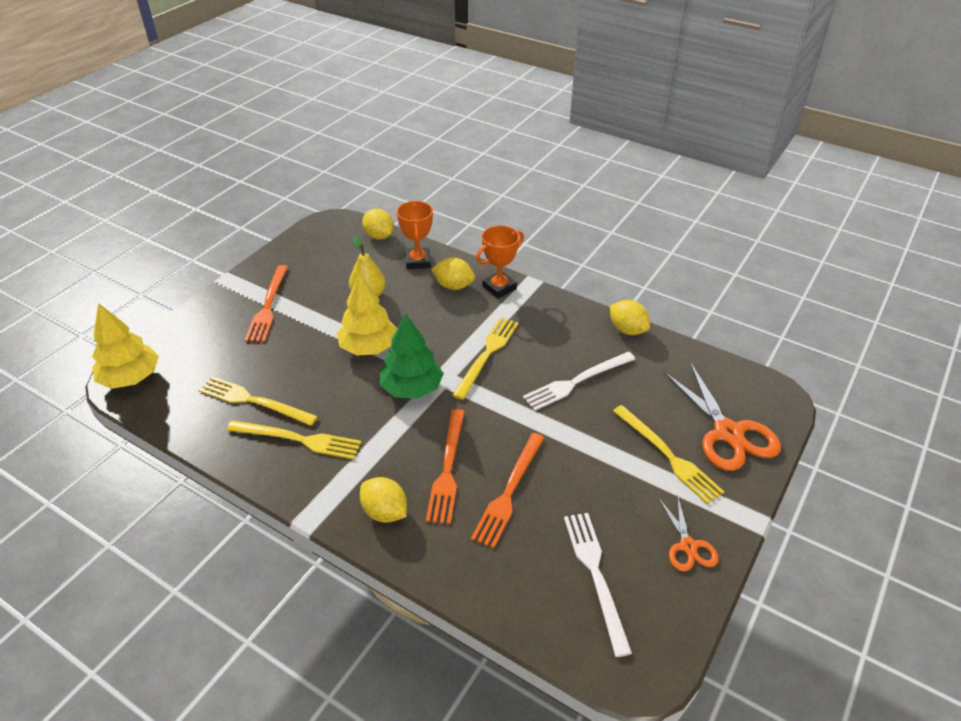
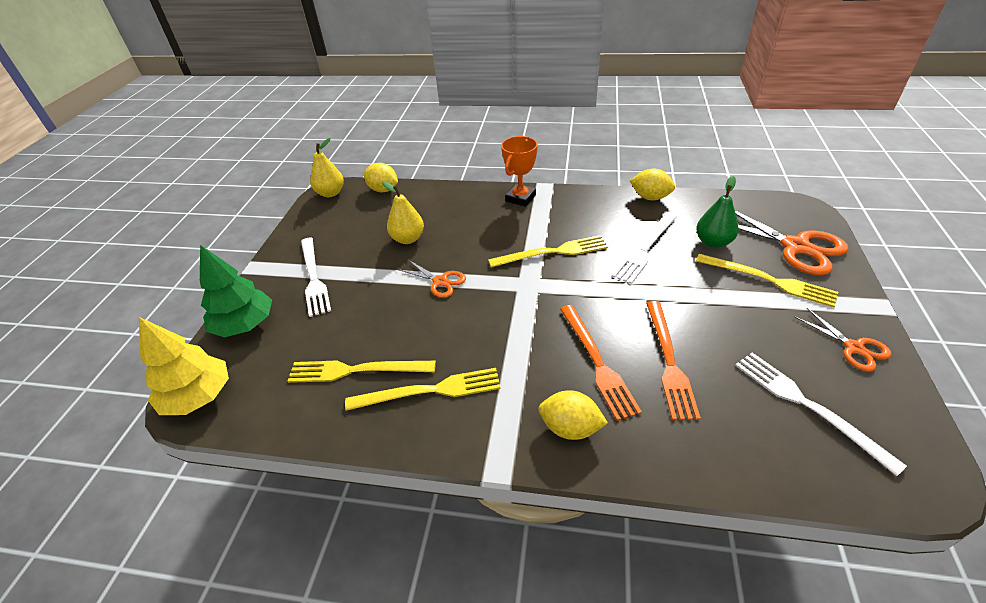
camera: 20 degrees left, 0 degrees up
orange fork [245,265,288,342] -> white fork [301,238,331,317]
yellow tree [337,273,397,356] -> orange scissors [398,260,466,298]
green tree [380,313,444,399] -> green tree moved to [200,245,272,337]
orange trophy [396,201,433,269] -> none
yellow lemon [431,258,475,290] -> none
yellow fork [452,317,519,400] -> yellow fork turned 75 degrees clockwise [488,235,608,267]
none -> yellow pear [310,138,344,197]
none -> green pear [696,176,739,248]

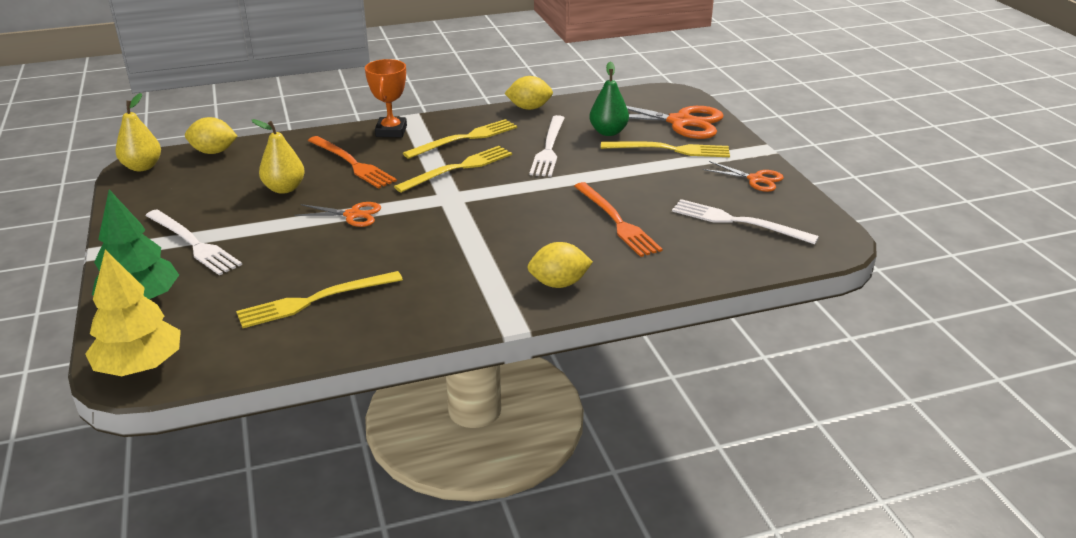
camera: 30 degrees left, 10 degrees down
yellow fork [345,368,501,411] -> yellow fork moved to [403,119,517,159]
orange fork [560,305,642,421] -> orange fork moved to [308,136,397,189]

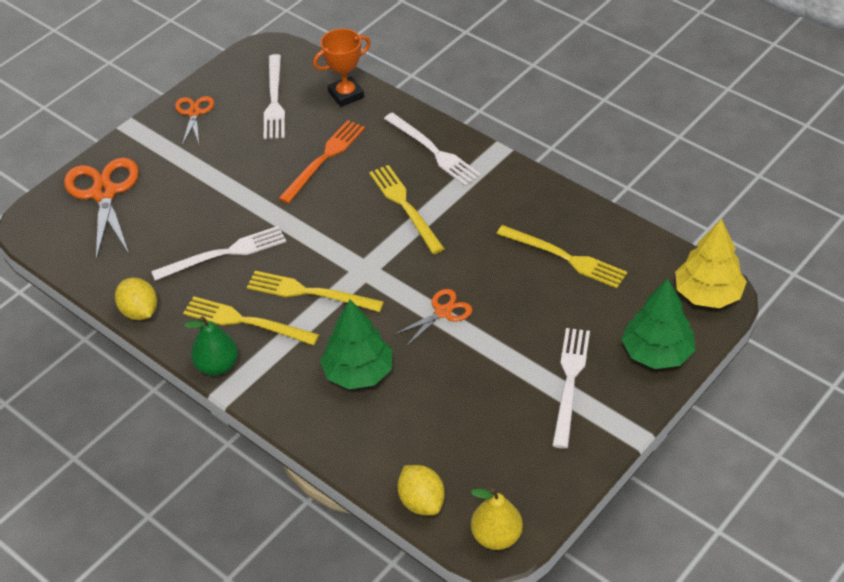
camera: 120 degrees left, 15 degrees up
yellow pear [252,119,305,194] -> none
orange scissors [295,202,381,227] -> orange scissors turned 75 degrees clockwise [394,289,473,346]
orange fork [308,136,397,189] -> green tree [320,299,392,389]
orange trophy [365,59,407,137] -> orange trophy moved to [313,29,371,107]
yellow lemon [527,242,593,288] -> white fork [384,112,481,186]
green pear [589,62,629,136] -> green pear moved to [184,316,238,376]
yellow fork [601,141,730,157] -> yellow fork moved to [369,165,445,254]

